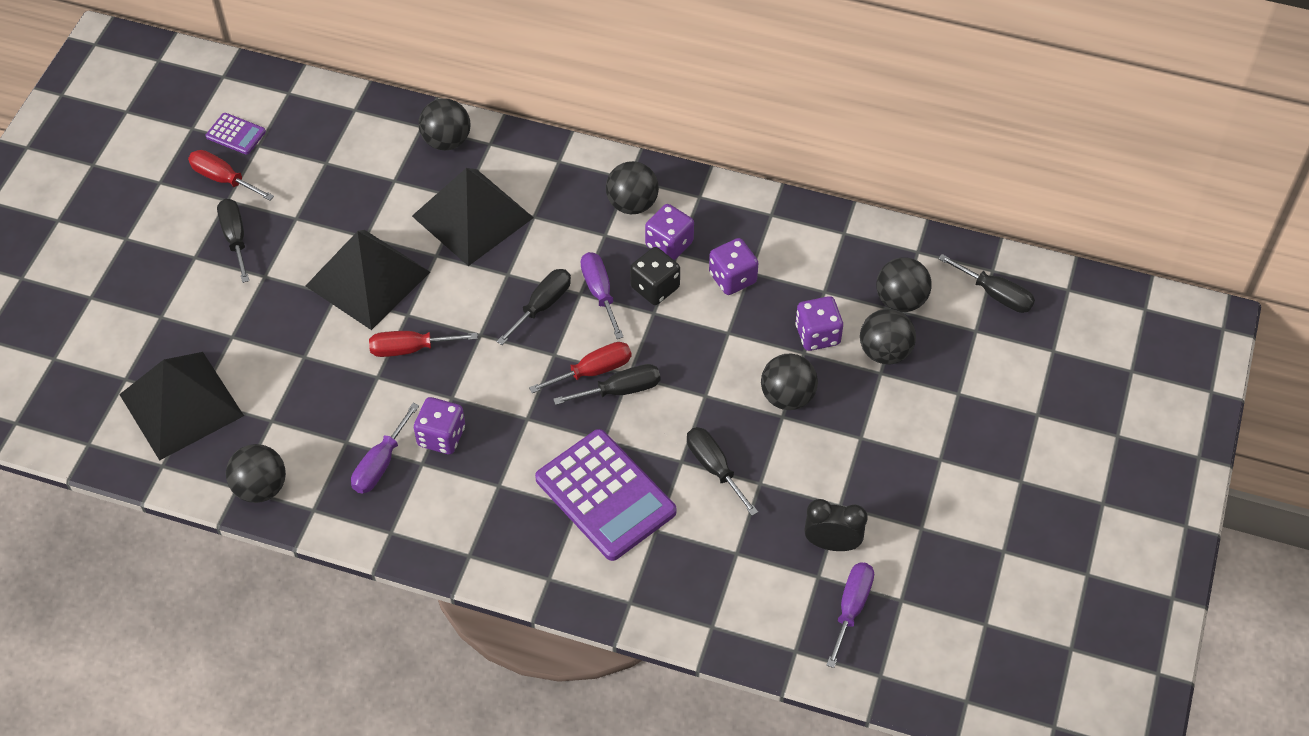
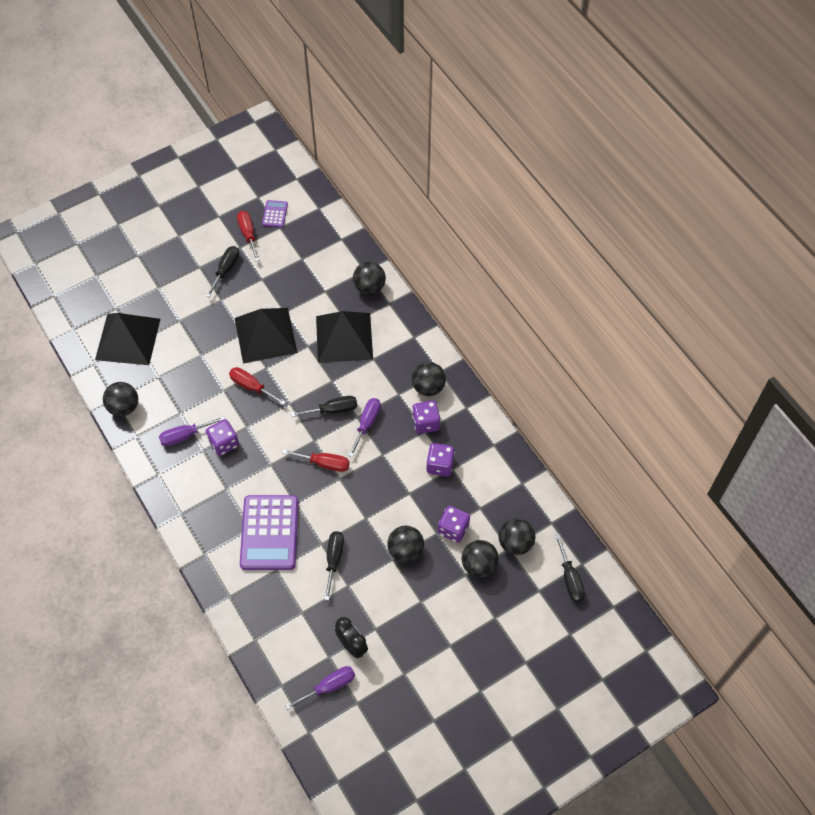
camera: 40 degrees right, 5 degrees up
purple calculator [206,113,266,155] -> purple calculator turned 150 degrees counterclockwise [262,200,288,228]
black screwdriver [553,364,660,405] -> none
black dice [630,247,680,305] -> none

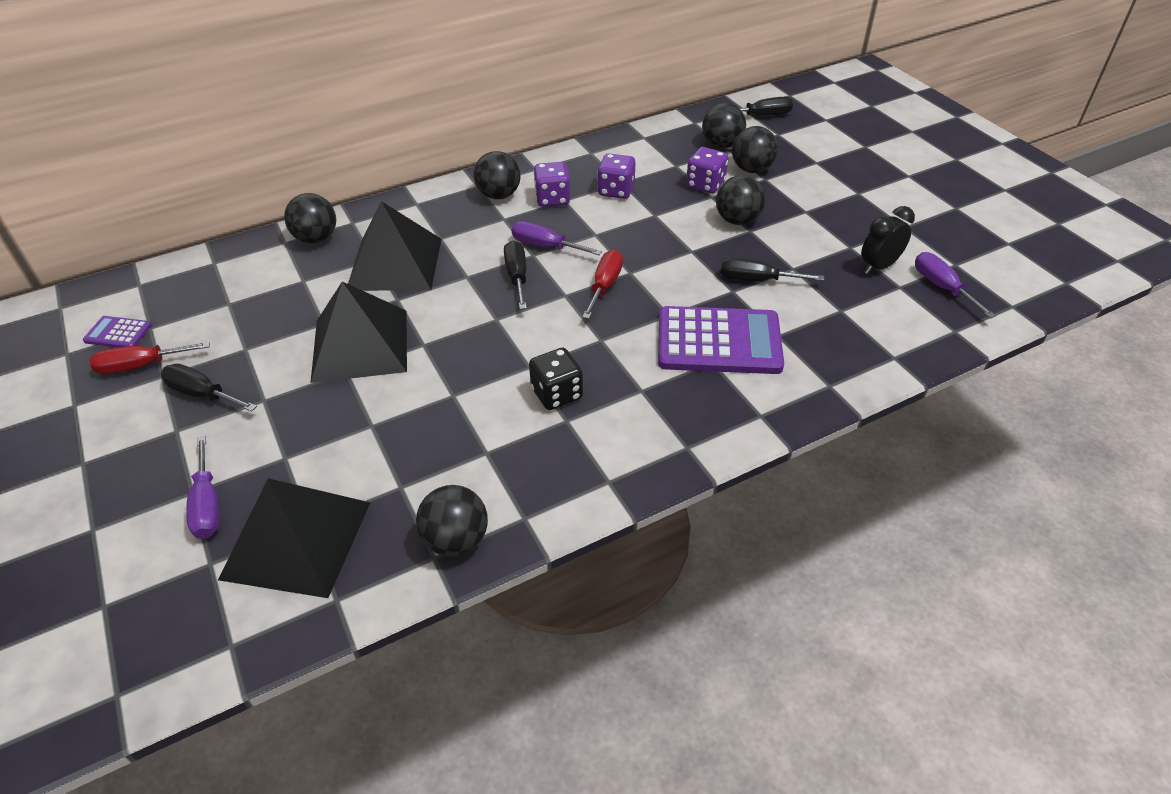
camera: 85 degrees left, 15 degrees down
purple screwdriver [159,416,225,446] -> purple screwdriver moved to [186,436,220,539]
purple dice [206,419,239,456] -> black dice [529,348,583,410]
red screwdriver [229,367,286,405] -> none

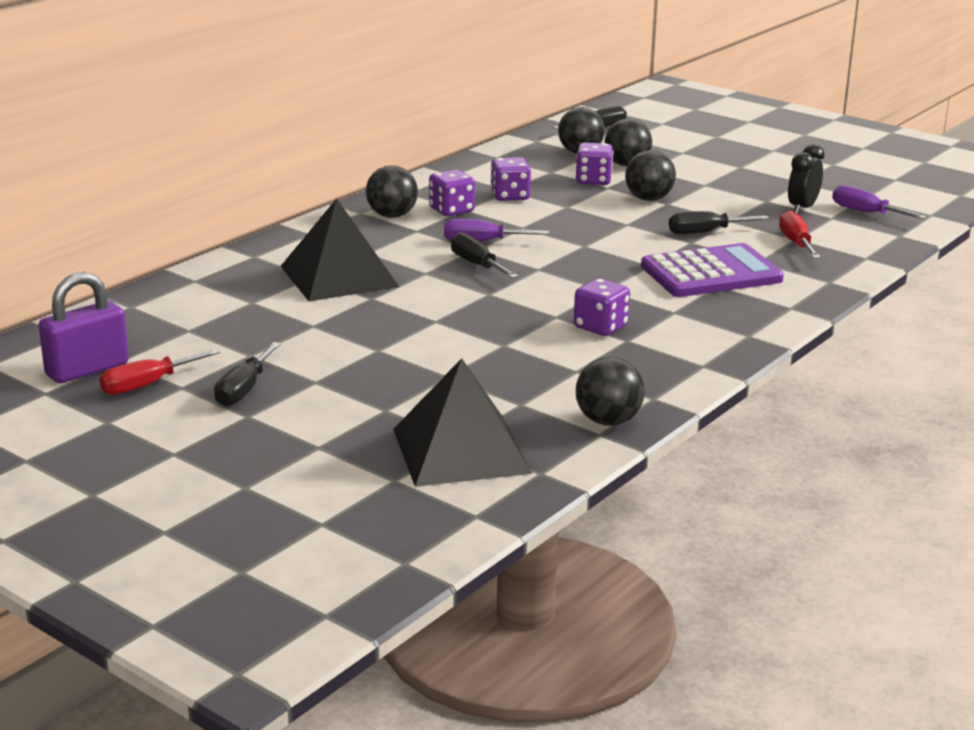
camera: 25 degrees left, 20 degrees down
purple calculator [83,316,152,348] -> purple padlock [39,272,129,383]
black screwdriver [161,364,257,412] -> black screwdriver turned 75 degrees counterclockwise [214,342,281,406]
purple screwdriver [186,436,220,539] -> none
black ball [284,193,336,244] -> none
black pyramid [311,281,407,383] -> none
black dice [529,348,583,410] -> purple dice [574,278,630,336]
red screwdriver [582,250,623,319] -> red screwdriver moved to [779,211,821,258]

